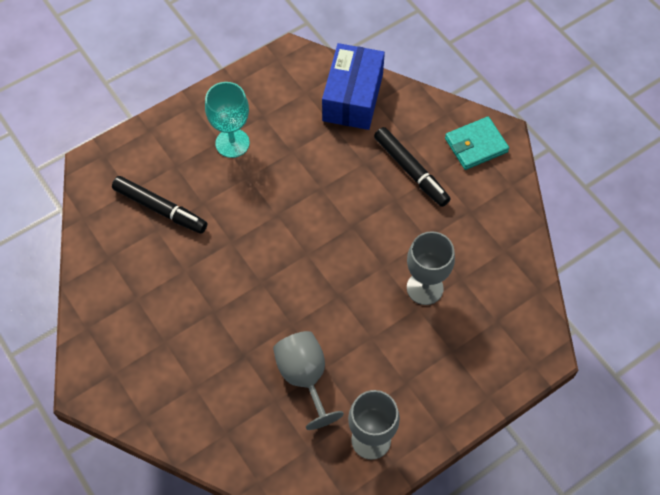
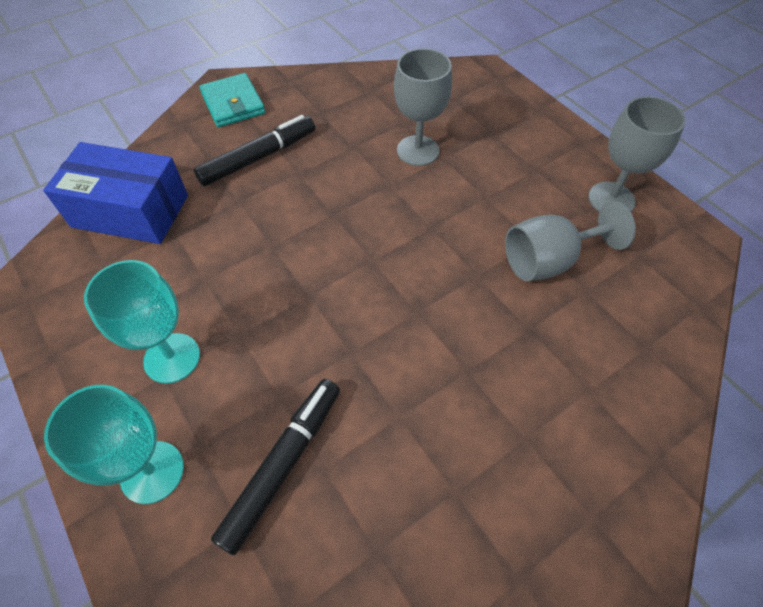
camera: 90 degrees left, 5 degrees down
none -> turquoise goblet [44,385,184,504]

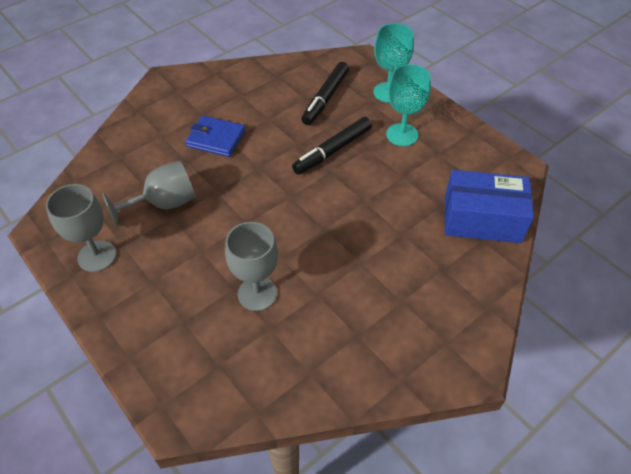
camera: 175 degrees right, 5 degrees down
black marker [194,115,315,186] -> black marker moved to [292,117,372,175]
turquoise wallet [199,73,265,127] -> none
none -> blue wallet [186,116,245,157]

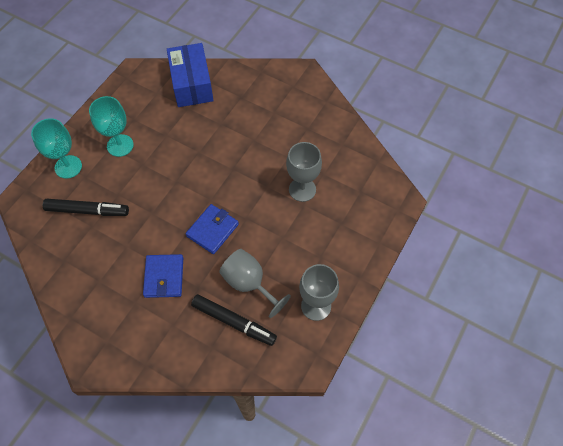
camera: 110 degrees left, 10 degrees up
black marker [292,117,372,175] -> black marker moved to [191,294,277,346]
none -> blue wallet [186,204,239,254]

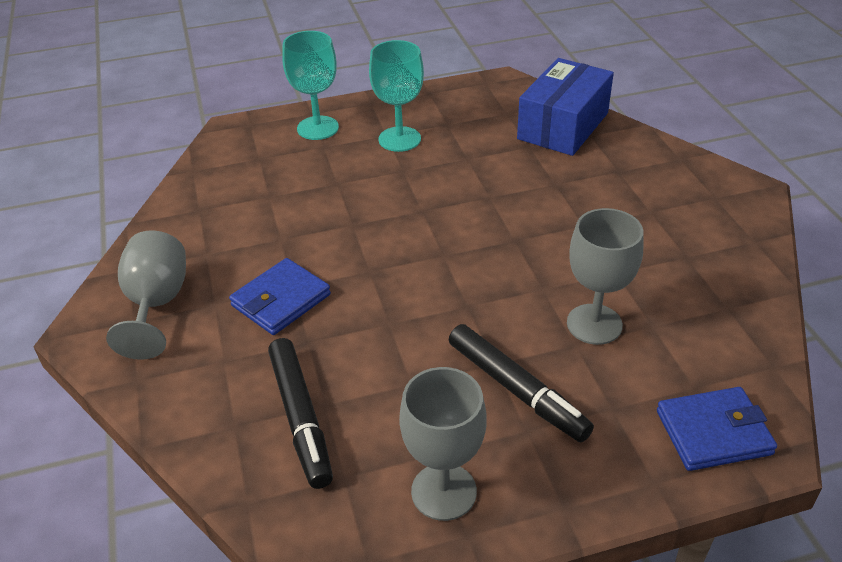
camera: 45 degrees right, 20 degrees down
black marker [43,199,129,216] -> black marker moved to [449,324,594,442]
blue wallet [186,204,239,254] -> blue wallet moved to [657,387,777,471]
grey goblet [219,249,291,318] -> grey goblet moved to [106,230,186,360]

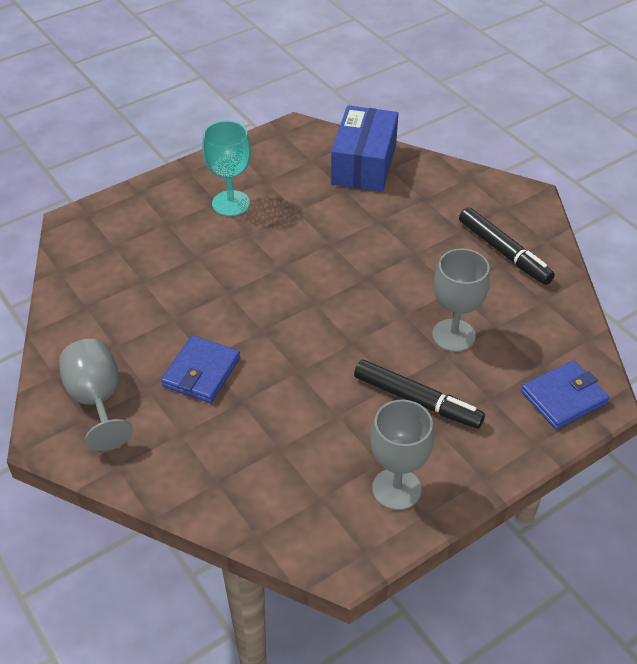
camera: 20 degrees left, 5 degrees up
black marker [268,338,333,489] -> black marker moved to [459,207,555,285]
turquoise goblet [282,31,339,140] -> none

